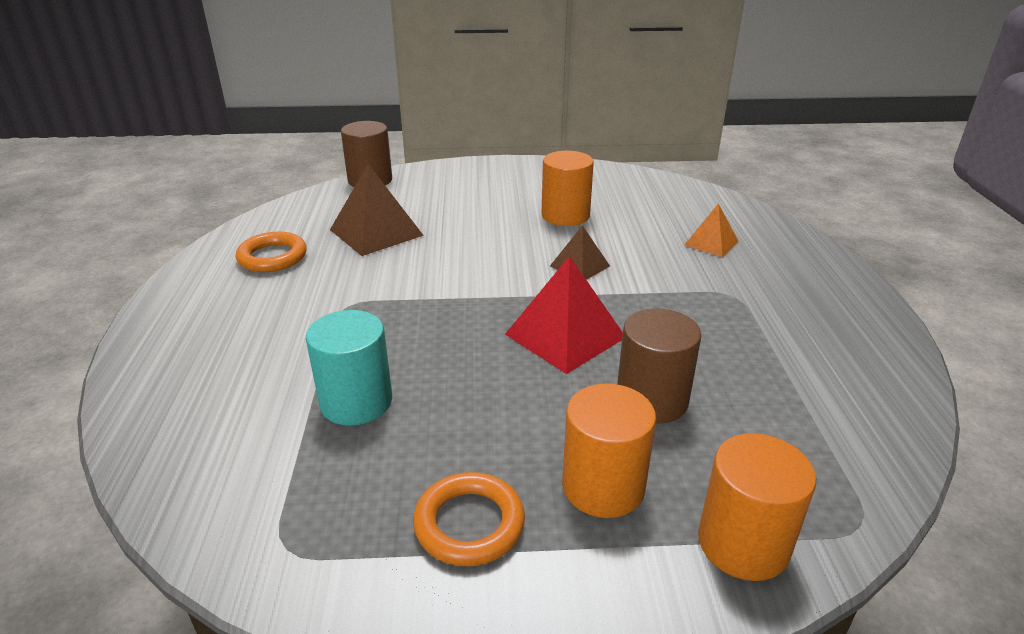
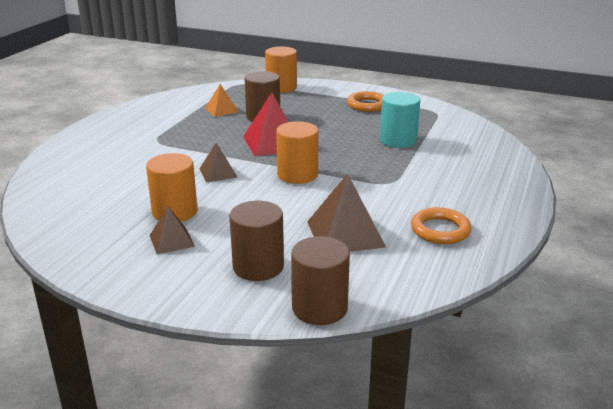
camera: 155 degrees left, 5 degrees down
orange cylinder [562,383,656,518] -> orange cylinder moved to [276,121,319,184]
orange pyramid [684,204,738,257] -> orange pyramid moved to [205,84,239,117]
none -> brown pyramid [149,207,195,254]
none -> brown cylinder [229,201,284,281]

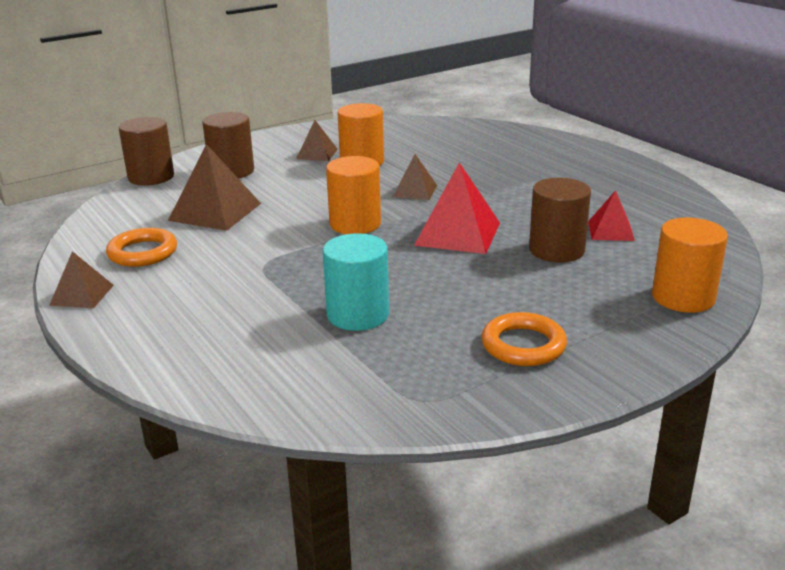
camera: 125 degrees right, 0 degrees up
orange pyramid [205,84,239,117] -> red pyramid [588,190,635,241]
none -> brown pyramid [49,251,114,308]

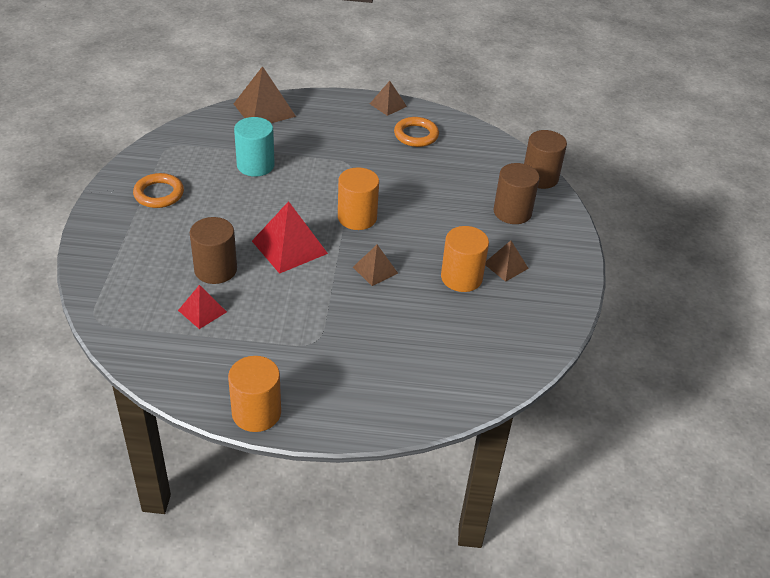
camera: 125 degrees right, 15 degrees up
brown pyramid [168,144,261,231] -> brown pyramid moved to [234,66,296,123]
orange cylinder [652,218,728,313] -> orange cylinder moved to [228,356,281,432]

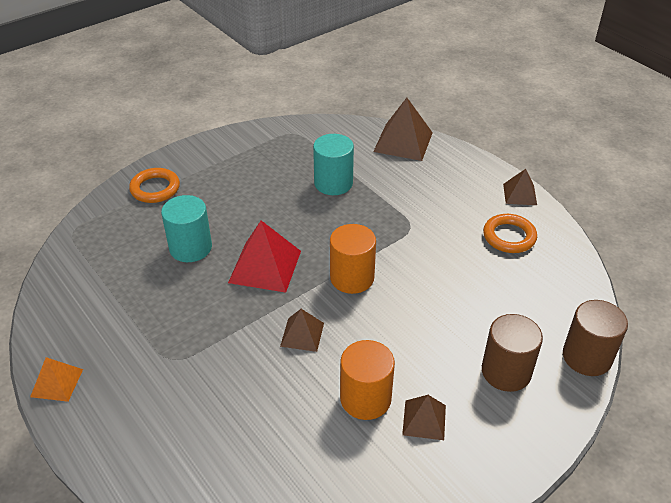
camera: 50 degrees right, 0 degrees up
orange ring [133,173,184,208] -> orange ring moved to [129,168,180,203]
red pyramid [178,285,227,329] -> none
brown cylinder [190,217,237,284] -> turquoise cylinder [161,195,212,262]
orange cylinder [228,356,281,432] -> orange pyramid [30,357,83,402]

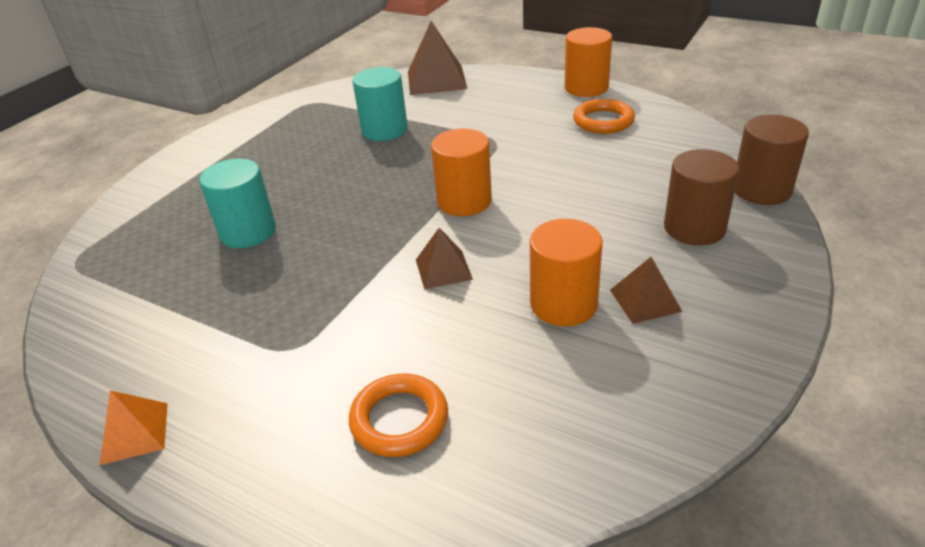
camera: 20 degrees left, 5 degrees down
orange ring [129,168,180,203] -> orange ring moved to [349,374,448,457]
red pyramid [228,220,301,293] -> none
brown pyramid [503,169,537,205] -> orange cylinder [565,27,612,97]

